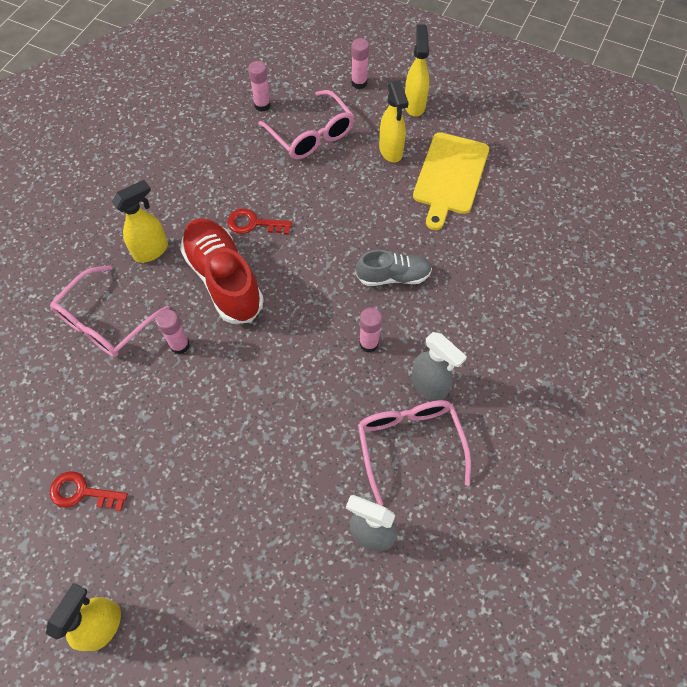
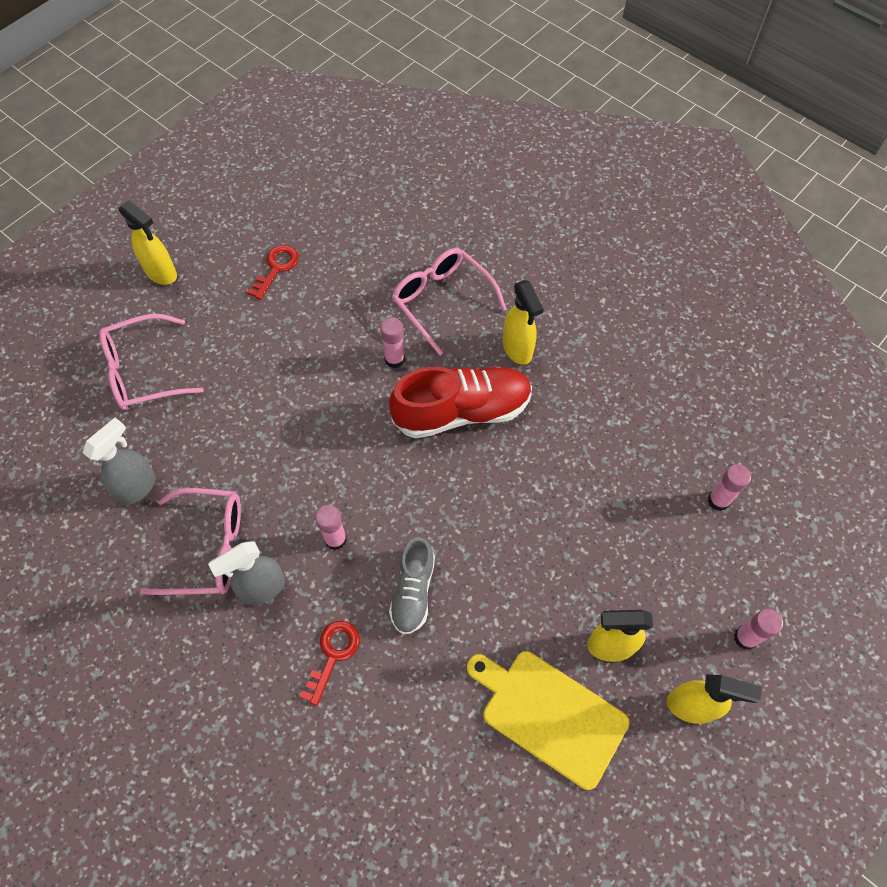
camera: 105 degrees right, 0 degrees up
red key [227,208,292,235] -> red key moved to [299,621,360,706]
pink glasses [258,90,354,159] -> pink glasses moved to [99,314,204,410]

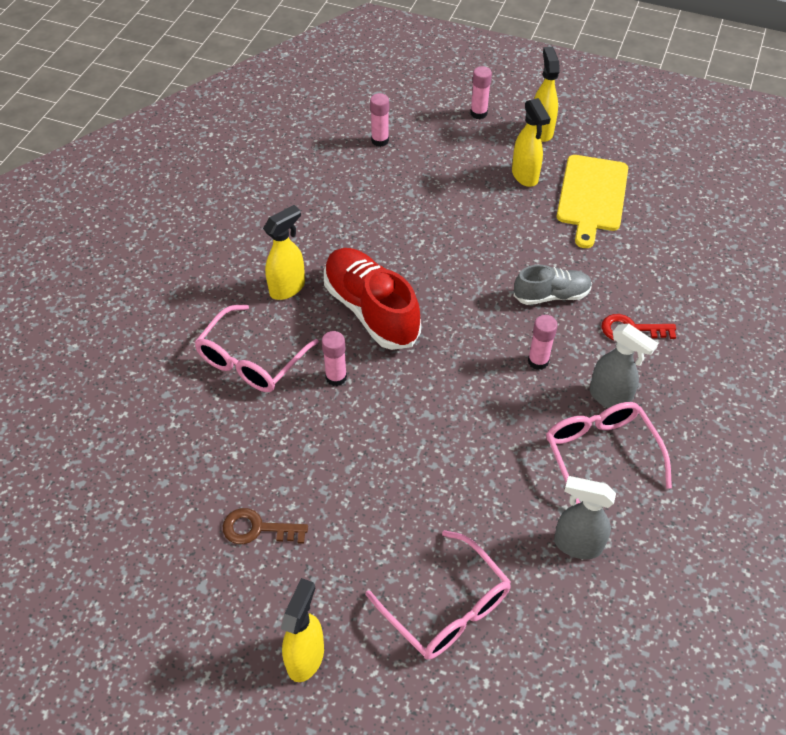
camera: 110 degrees left, 10 degrees down
red key [247,245,299,300] -> brown key [223,508,308,544]

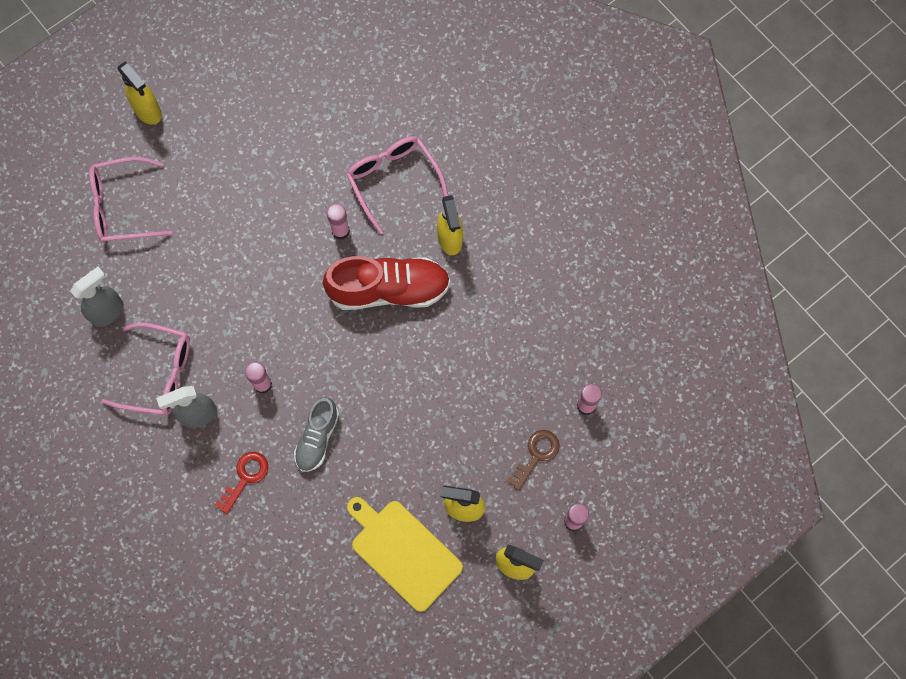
camera: 120 degrees right, 20 degrees up
brown key [223,508,308,544] -> brown key moved to [507,430,560,491]

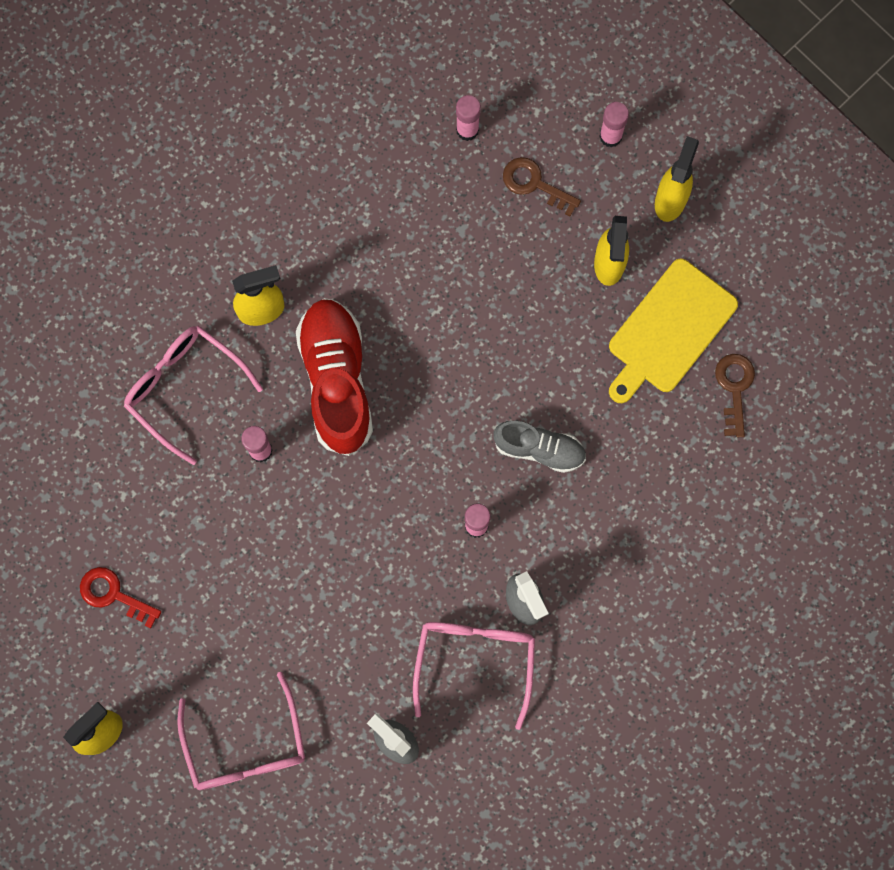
camera: 95 degrees left, 5 degrees up
red key [215,452,268,514] -> red key moved to [80,567,161,628]
pink glasses [346,136,448,234] -> pink glasses turned 75 degrees clockwise [124,325,263,465]
none -> brown key [715,354,755,437]

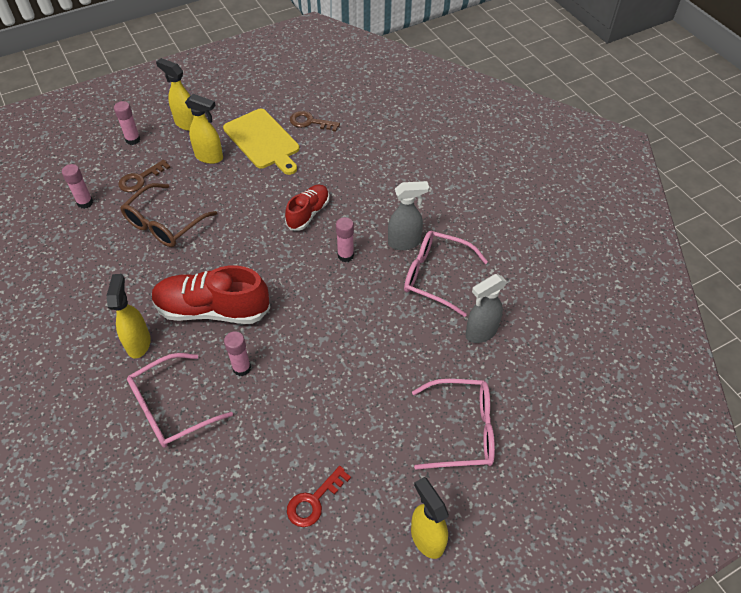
camera: 75 degrees left, 25 degrees down
grey shoe [493,421,586,473] -> red shoe [285,185,330,231]
none -> brown glasses [120,183,217,247]

